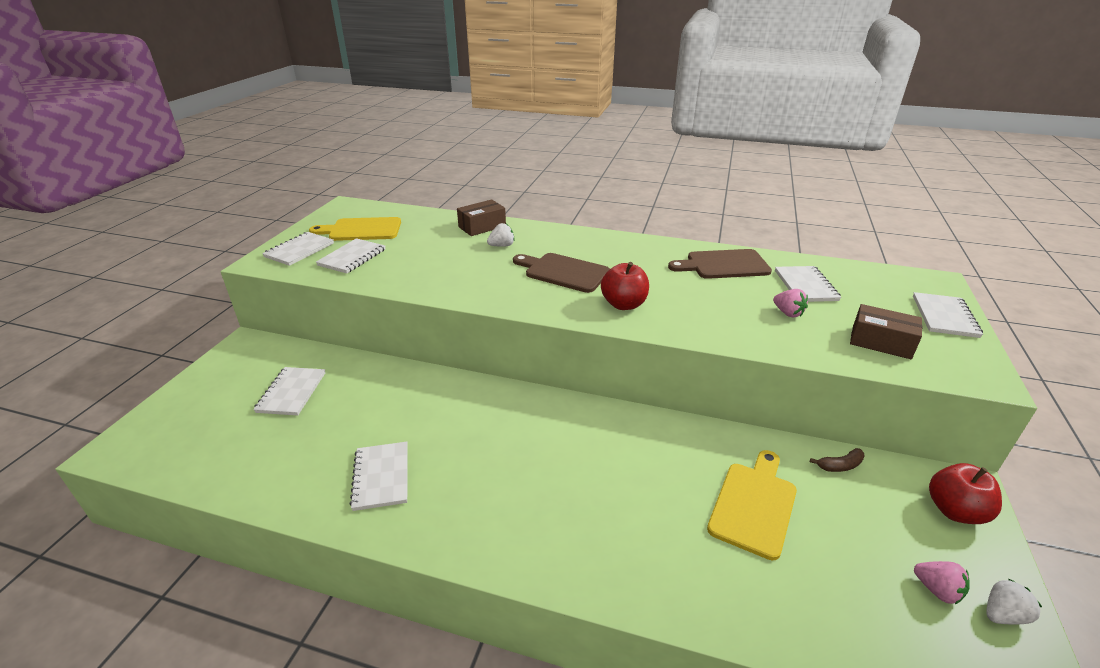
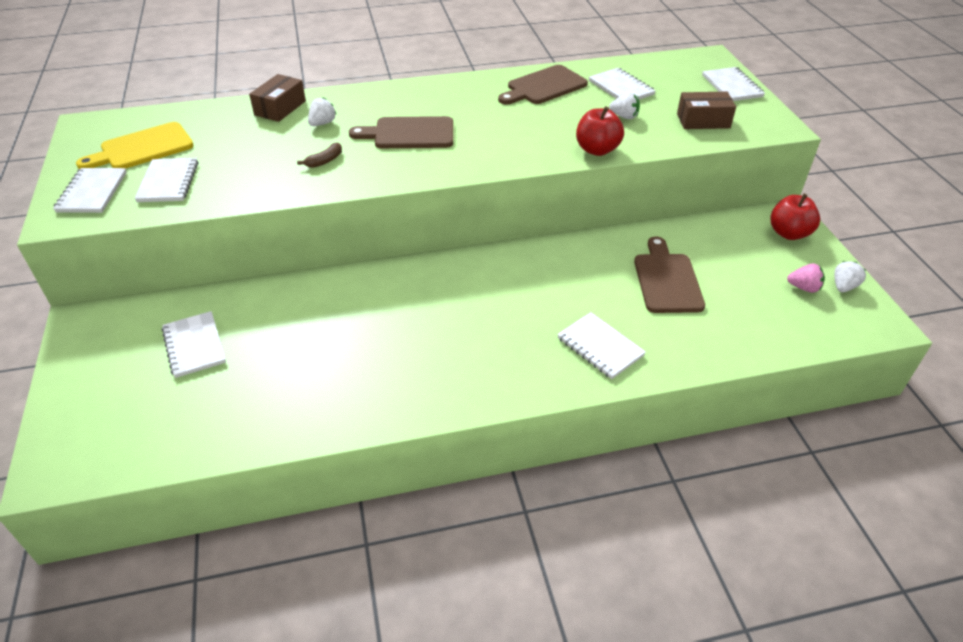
camera: 30 degrees left, 10 degrees up
white notebook [349,442,408,511] -> white notebook moved to [557,312,646,379]
red apple [601,262,649,310] -> red apple moved to [576,106,624,156]
yellow cutting board [707,450,797,560] -> brown cutting board [634,236,705,313]
pink strawberry [773,289,808,318] -> white strawberry [609,92,640,119]
brown banana [810,448,865,472] -> brown banana moved to [297,143,342,168]

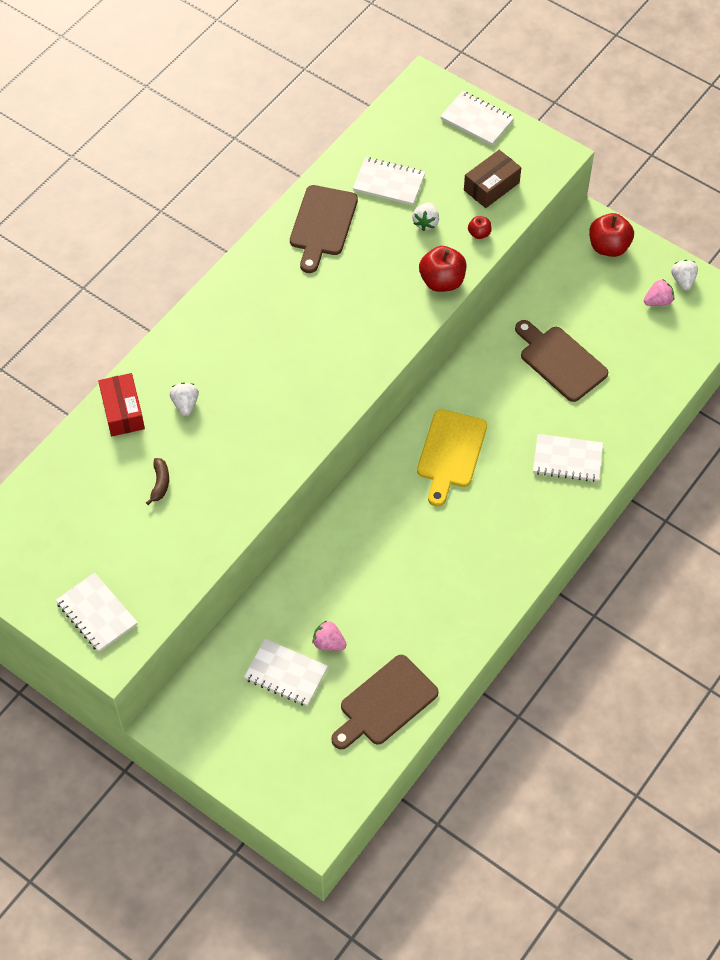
camera: 40 degrees left, 15 degrees up
yellow cutting board [76,122,194,169] -> yellow cutting board moved to [417,409,487,507]
white notebook [134,158,198,202] -> none
brown box [249,74,306,122] -> red box [98,373,145,436]
brown banana [297,143,342,168] -> brown banana moved to [146,458,169,505]
brown cutting board [349,116,453,148] -> brown cutting board moved to [331,655,438,749]
white strawberry [609,92,640,119] -> white strawberry turned 120 degrees clockwise [412,203,439,231]
none -> pink strawberry [312,620,347,651]
none -> red apple [468,216,492,239]

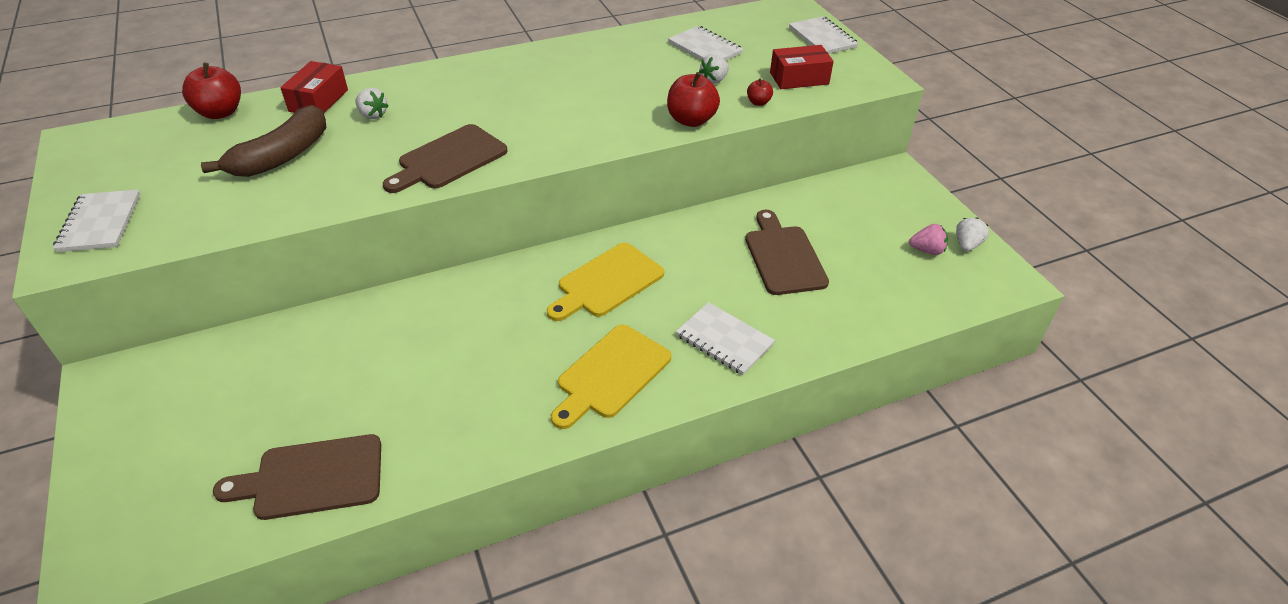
camera: 30 degrees right, 15 degrees down
brown banana [146,458,169,505] -> brown banana [201,105,326,177], size x2.26
white strawberry [170,382,199,416] -> white strawberry turned 105 degrees clockwise [356,88,388,119]
white notebook [244,639,328,706] -> none
brown cutting board [290,185,358,273] -> brown cutting board moved to [383,124,508,193]
pink strawberry [312,620,347,651] -> none
brown box [464,150,521,208] -> red box [770,45,834,89]
red apple [589,213,634,257] -> red apple moved to [182,63,241,119]
none -> yellow cutting board [551,325,671,429]

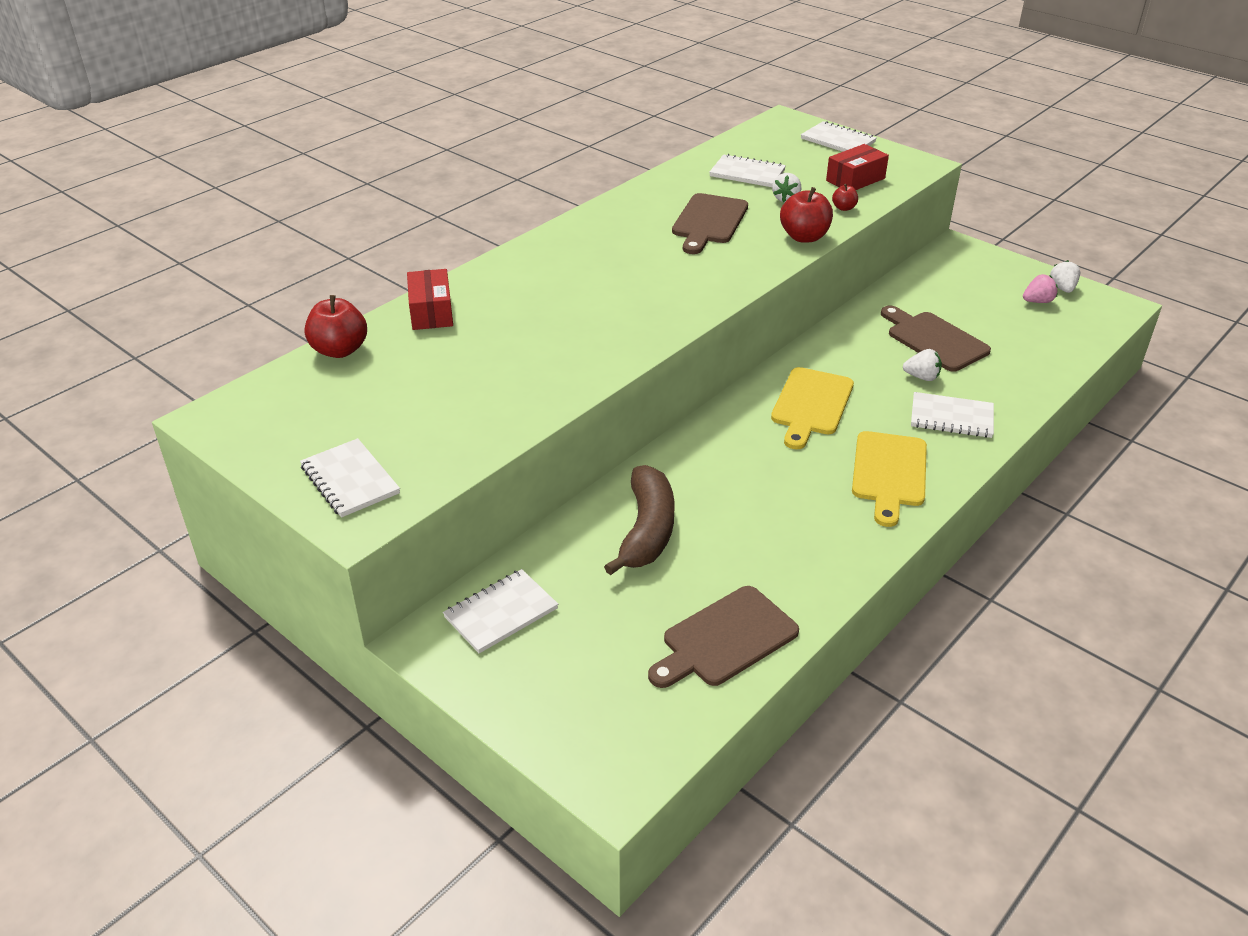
camera: 25 degrees left, 5 degrees down
brown banana [201,105,326,177] -> brown banana moved to [604,465,675,575]
white strawberry [356,88,388,119] -> white strawberry moved to [903,349,942,381]
brown cutting board [383,124,508,193] -> brown cutting board moved to [672,193,748,254]
none -> white notebook [443,569,558,653]

